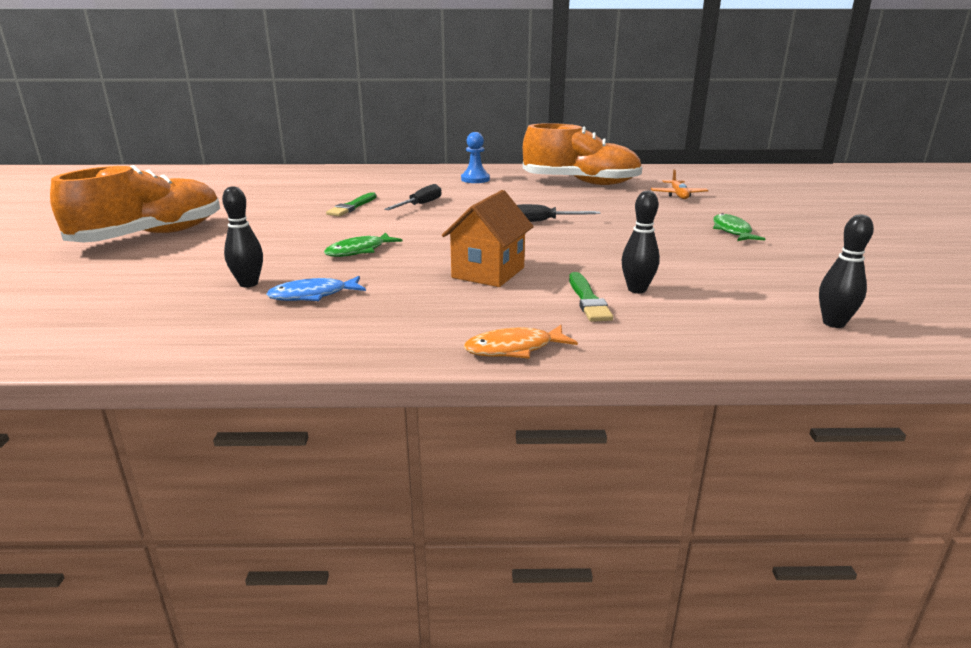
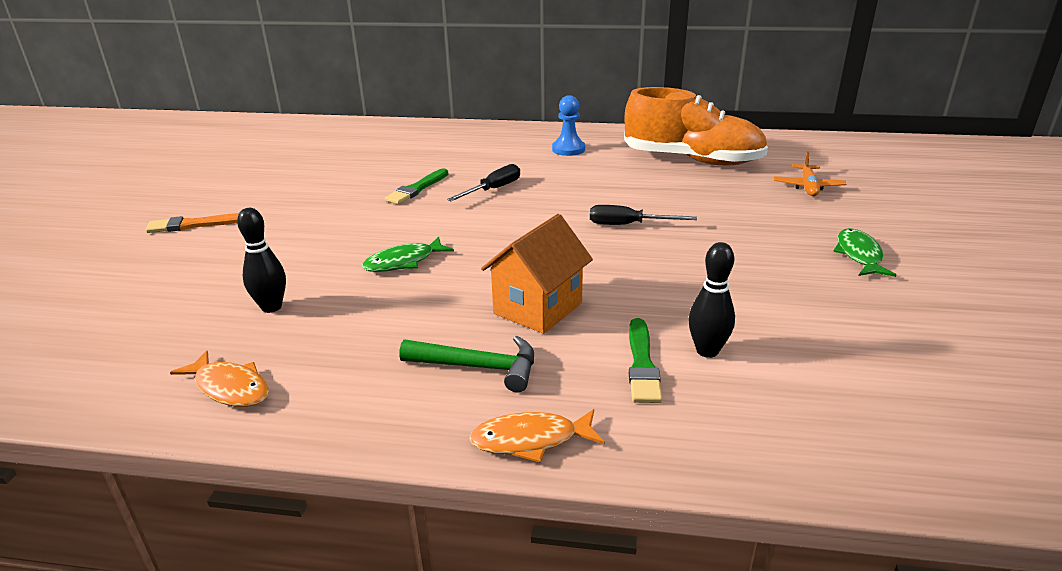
camera: 10 degrees right, 5 degrees up
orange shoe [50,165,220,242] -> orange brush [146,213,239,233]
blue fish [266,276,366,301] -> none
black bowling pin [819,215,874,328] -> none
none -> orange fish [170,351,269,407]
none -> green hammer [399,336,534,392]

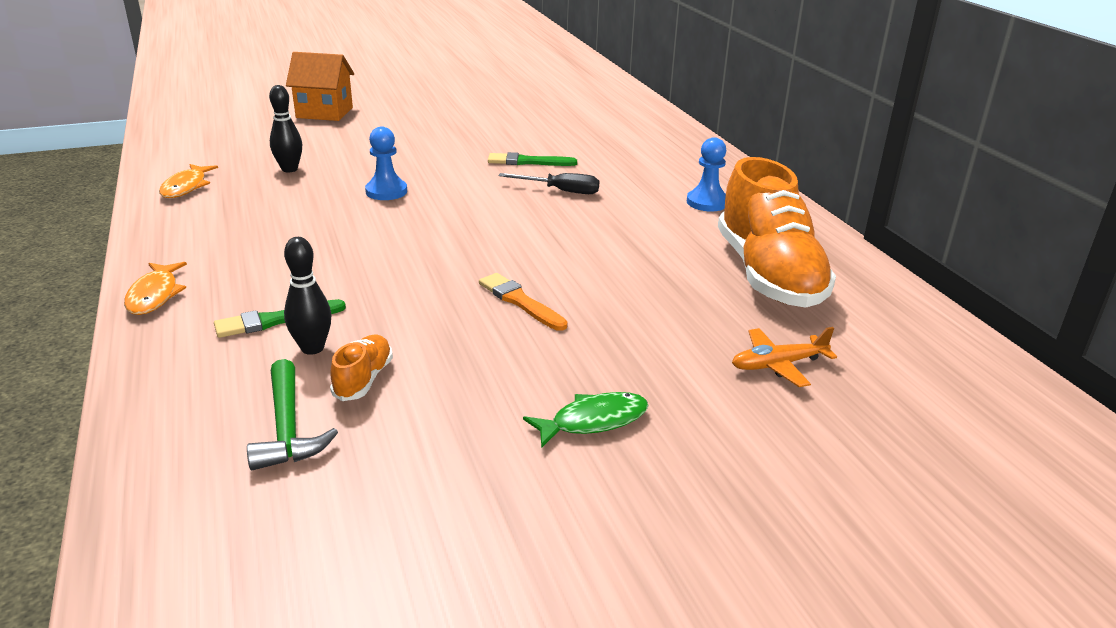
camera: 60 degrees right, 0 degrees up
orange brush [146,213,239,233] -> orange brush moved to [479,273,568,331]
green fish [362,237,454,272] -> blue pawn [365,127,407,200]
green hammer [399,336,534,392] -> green hammer moved to [247,359,338,470]
orange fish [469,409,605,463] -> orange fish turned 150 degrees counterclockwise [124,262,187,315]
orange house [481,214,593,334] -> orange house moved to [286,52,354,121]
black screwdriver [590,205,697,225] -> none
none -> orange shoe [330,335,393,401]

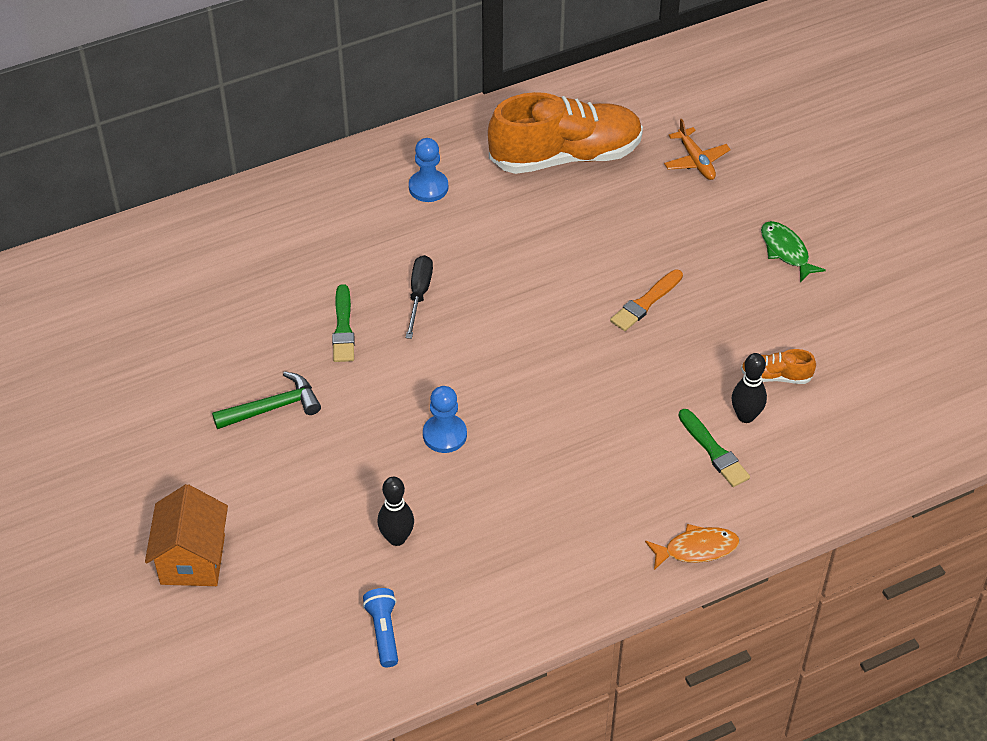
camera: 95 degrees left, 20 degrees up
orange fish [159,164,218,198] -> none
green hammer [247,359,338,470] -> green hammer moved to [212,372,321,429]
none -> blue flashlight [363,588,398,667]

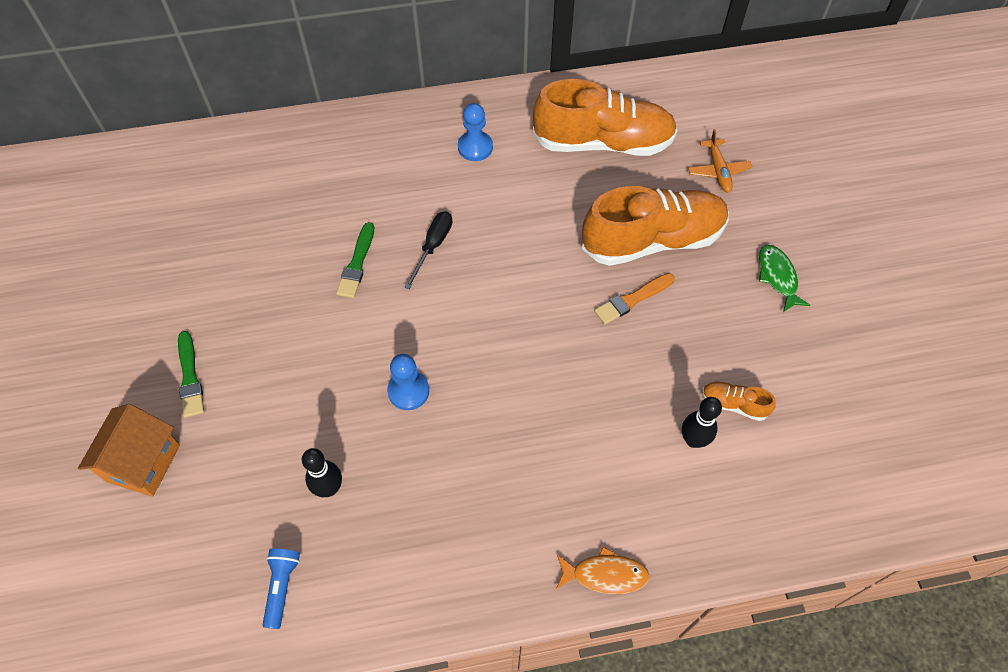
camera: 15 degrees right, 10 degrees up
green hammer [212,372,321,429] -> none
green brush [678,409,750,487] -> green brush moved to [178,331,204,418]
none -> orange shoe [582,186,729,266]

